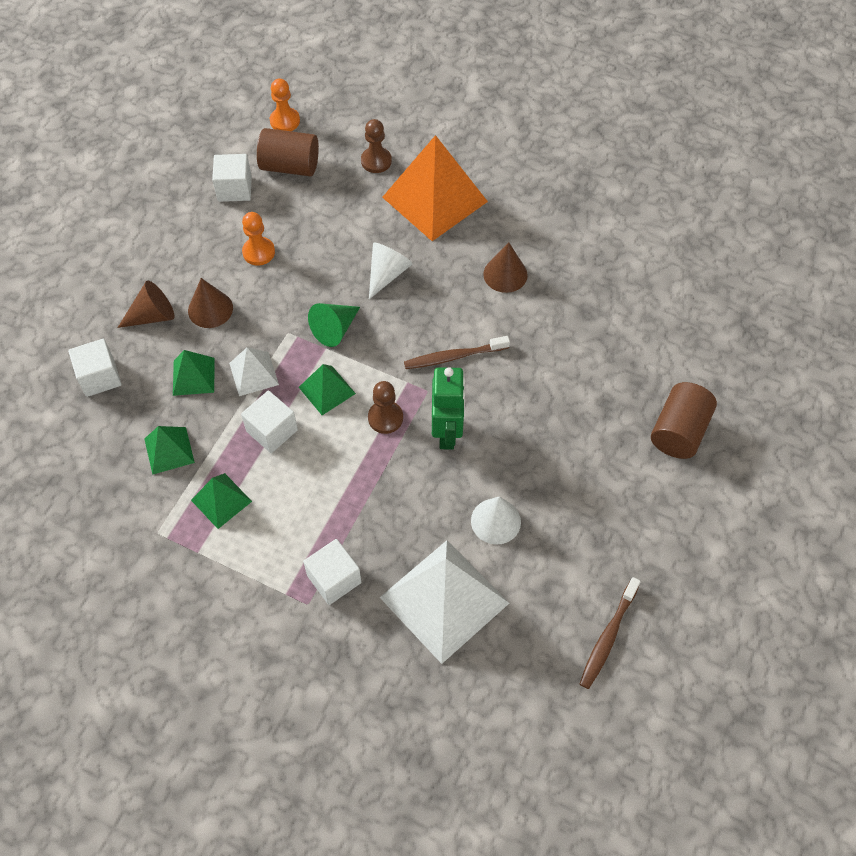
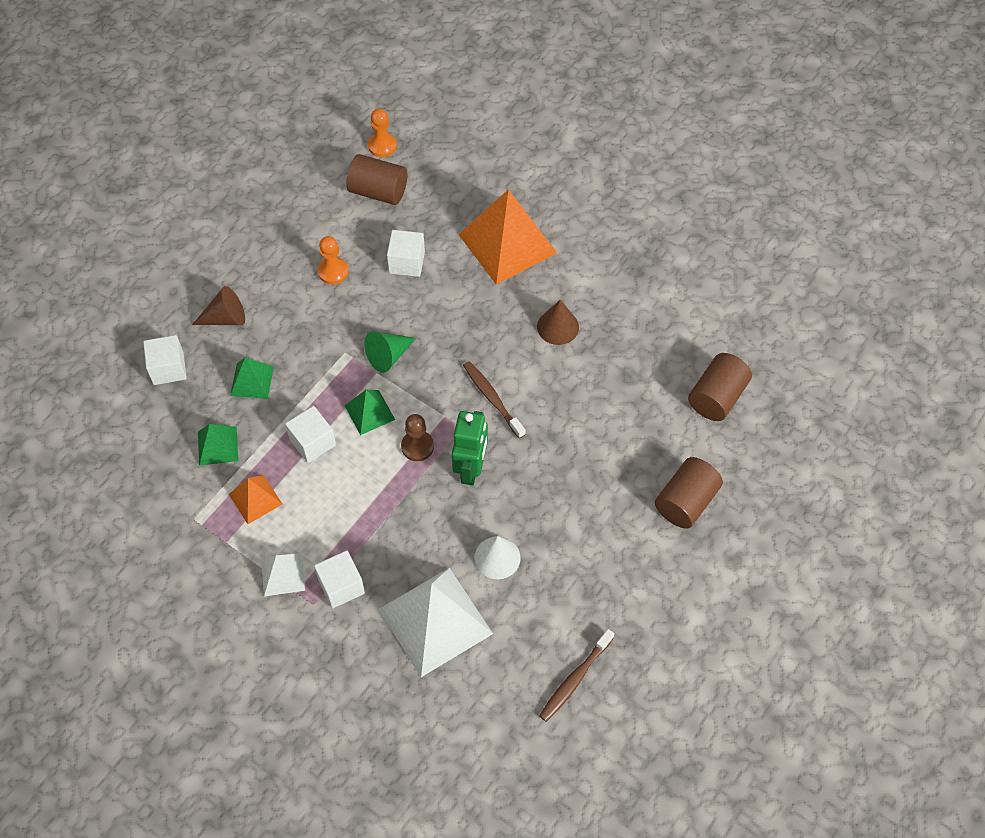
camera: 10 degrees right, 0 degrees up
brown cone [188,278,233,328] -> none
green pyramid [191,473,252,529] -> orange pyramid [229,475,282,524]
white cube [212,154,252,202] -> white cube moved to [387,230,425,277]
white pyramid [229,347,279,396] -> white pyramid moved to [261,553,305,596]
brown pawn [361,119,392,173] -> none
white cone [369,242,413,299] -> none
brown toothbrush [404,336,510,369] -> brown toothbrush turned 60 degrees clockwise [463,361,526,439]
none -> brown cylinder [688,353,752,421]

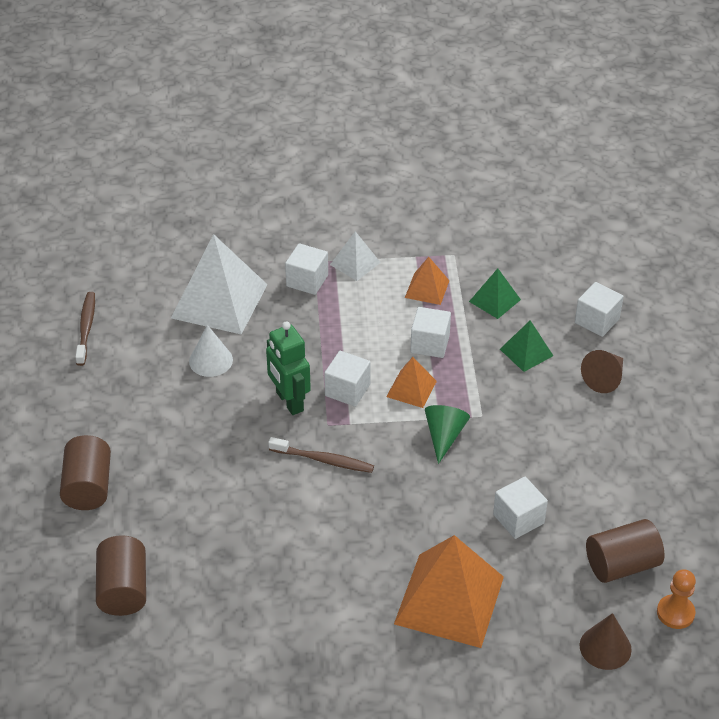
camera: 140 degrees right, 15 degrees down
orange pawn [318,236,348,284] -> none
green pyramid [344,390,395,435] -> orange pyramid [386,357,437,408]
brown pawn [401,414,434,461] -> white cube [324,351,371,407]
brown cone [537,300,579,345] -> brown cone moved to [579,613,632,670]

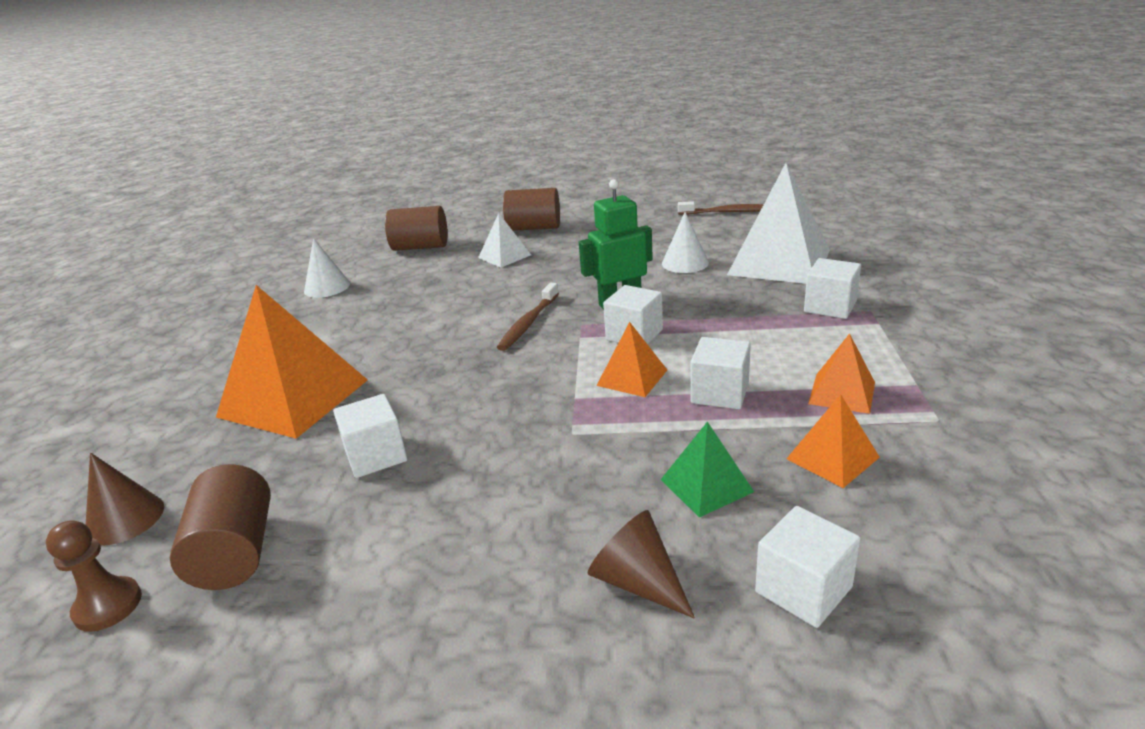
camera: 100 degrees right, 15 degrees down
white pyramid [330,231,381,281] -> white pyramid moved to [478,213,531,268]
green cone [425,405,470,464] -> none
green pyramid [469,268,521,319] -> orange pyramid [786,394,880,488]
orange pawn [657,569,696,629] -> brown pawn [46,520,142,632]
none -> white cone [304,238,350,298]

